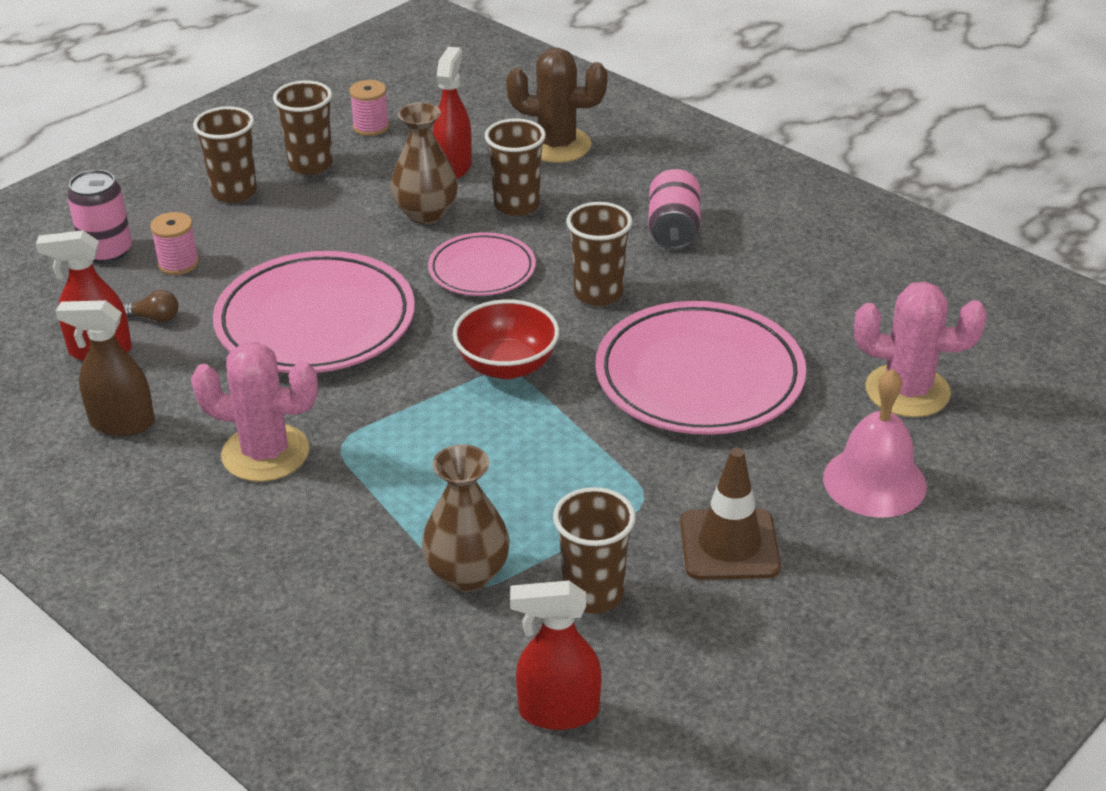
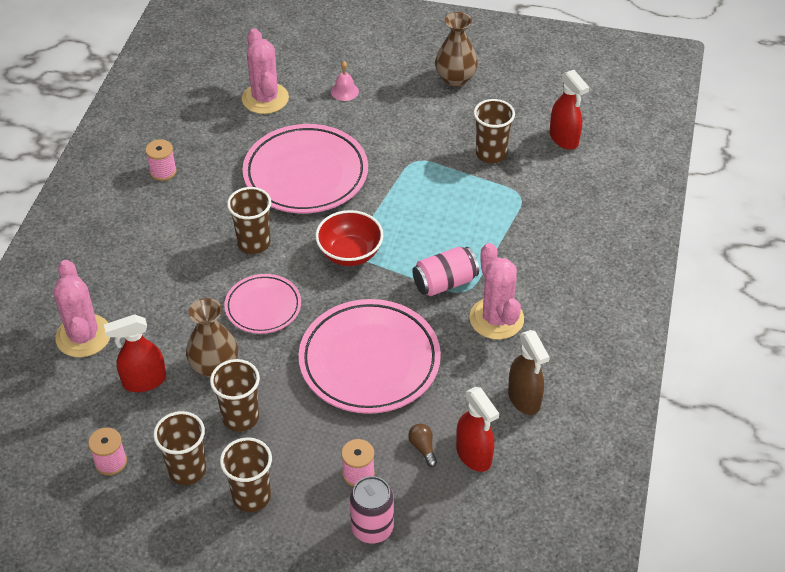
camera: 120 degrees left, 10 degrees up
brown vase [422,444,510,592] -> brown vase moved to [435,12,478,87]
brown cup [485,118,546,216] -> brown cup moved to [210,359,260,432]
brown cactus [506,48,608,163] -> pink cactus [53,260,110,358]
pink can [648,169,701,250] -> pink can moved to [413,247,479,296]
brown traffic cone [680,448,781,580] -> none
pink bell [823,369,927,518] -> pink bell [331,61,359,101], size x0.52
none -> pink spool [145,139,177,181]

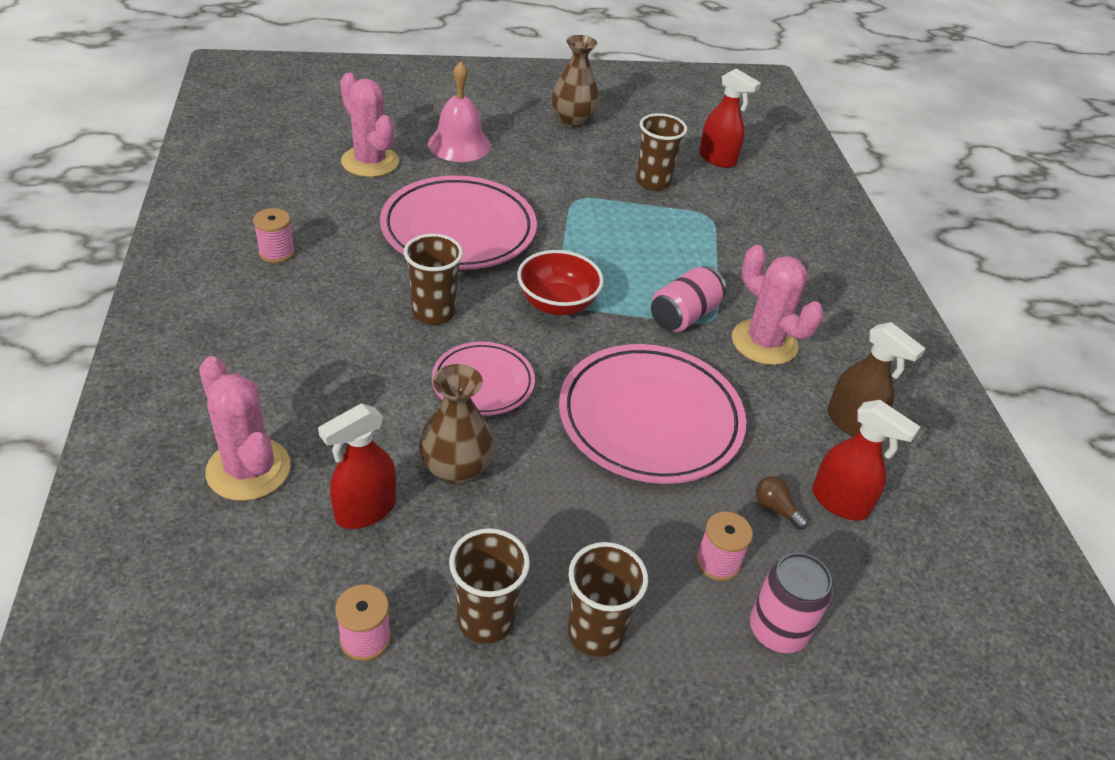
camera: 25 degrees left, 5 degrees down
brown cup [210,359,260,432] -> none
pink bell [331,61,359,101] -> pink bell [428,61,491,162], size x1.91

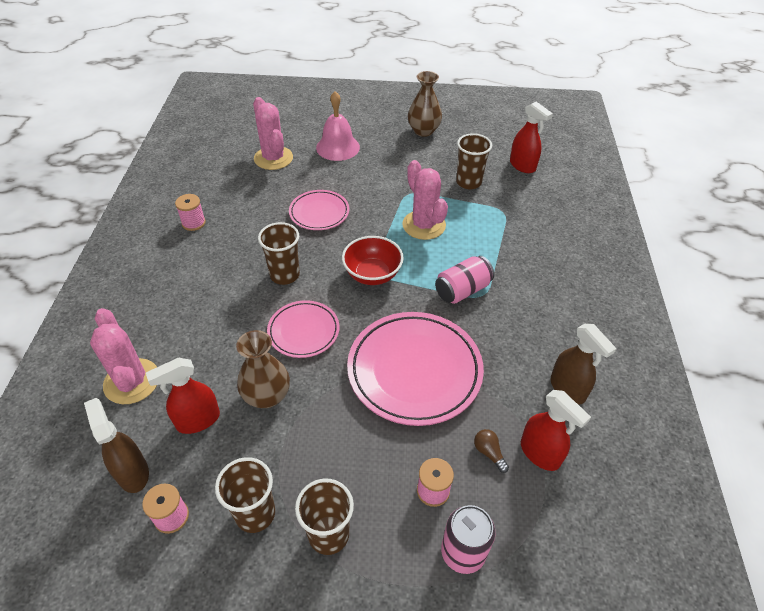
camera: 15 degrees right, 5 degrees up
pink plate [380,176,537,270] -> pink plate [289,190,349,230], size x0.56
pink cactus [732,245,824,365] -> pink cactus moved to [402,160,448,240]
none -> brown spray bottle [84,398,149,493]

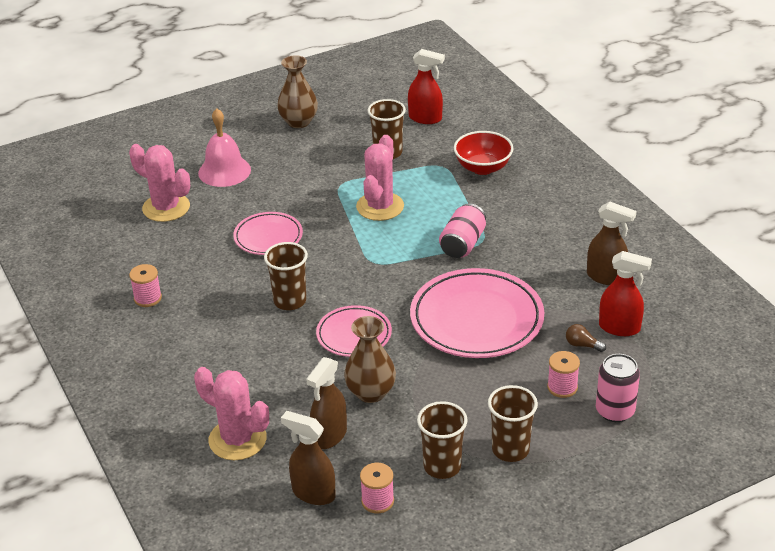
camera: 30 degrees left, 10 degrees down
red spray bottle [146,358,220,434] -> brown spray bottle [306,357,347,449]
red bowl [342,236,404,285] -> red bowl moved to [454,131,514,175]
pink cactus [402,160,448,240] -> pink cactus turned 75 degrees clockwise [356,135,404,221]

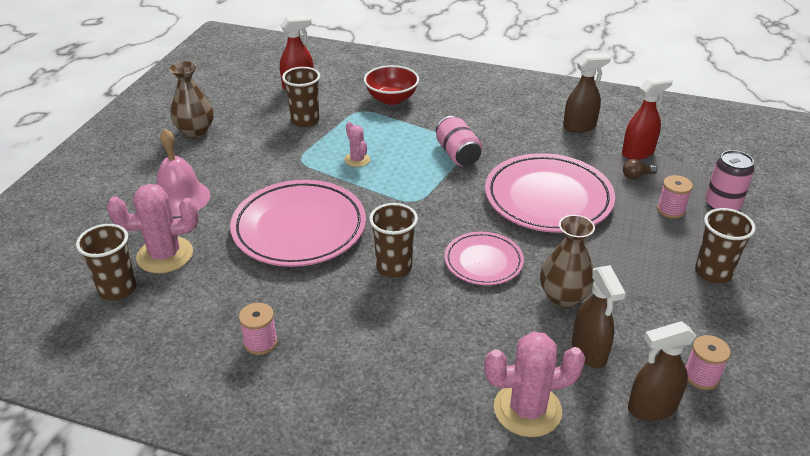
camera: 45 degrees left, 0 degrees up
pink plate [233,212,303,255] -> pink plate [230,180,366,267], size x1.78
pink cactus [356,135,404,221] -> pink cactus [345,122,370,167], size x0.54
brown cup [417,401,468,479] -> brown cup moved to [76,224,136,301]

